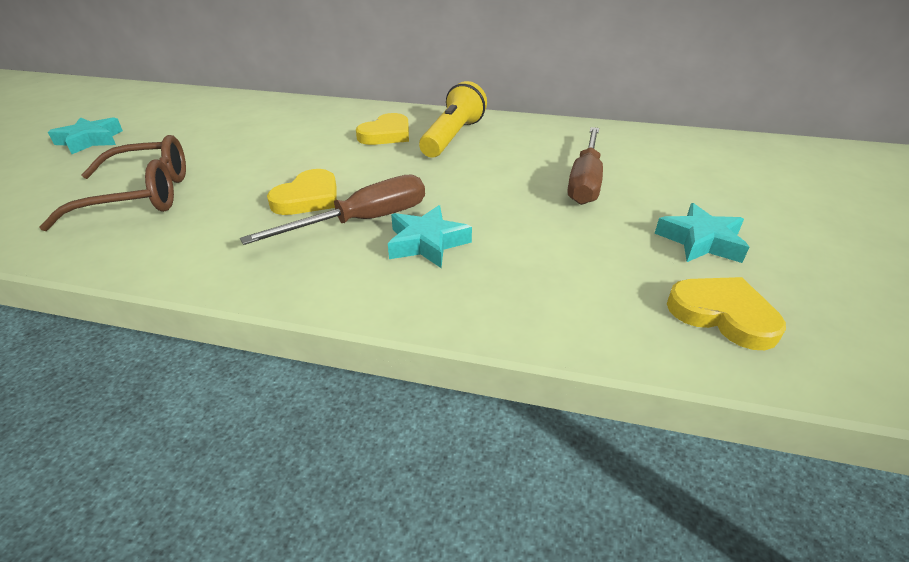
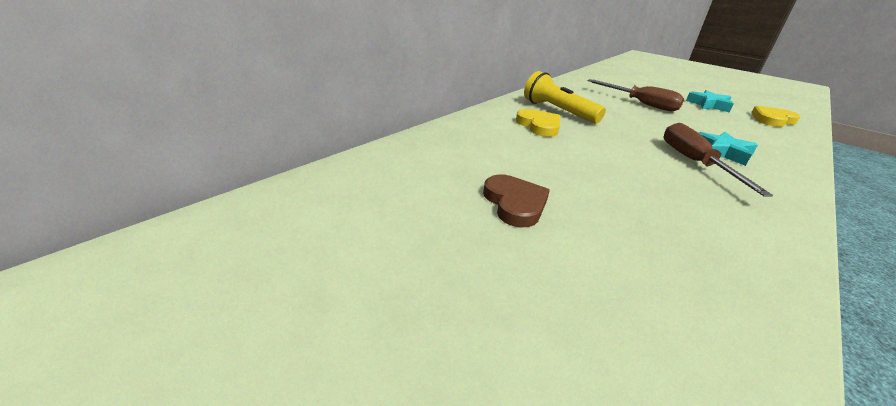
camera: 65 degrees left, 5 degrees down
brown glasses [39,135,186,231] -> none
turquoise star [48,117,123,154] -> none
yellow heart [267,169,337,215] -> none
none -> brown heart [483,175,550,227]

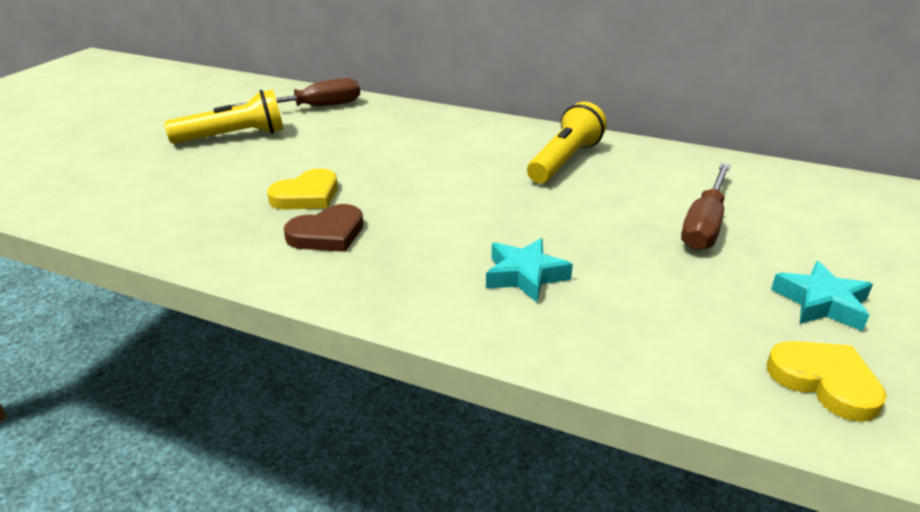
camera: 75 degrees right, 0 degrees up
brown heart [483,175,550,227] -> brown heart moved to [284,204,363,252]
yellow heart [516,109,560,137] -> yellow heart moved to [267,168,338,209]
brown screwdriver [664,123,773,197] -> brown screwdriver moved to [231,78,360,107]
none -> yellow flashlight [164,89,284,144]

